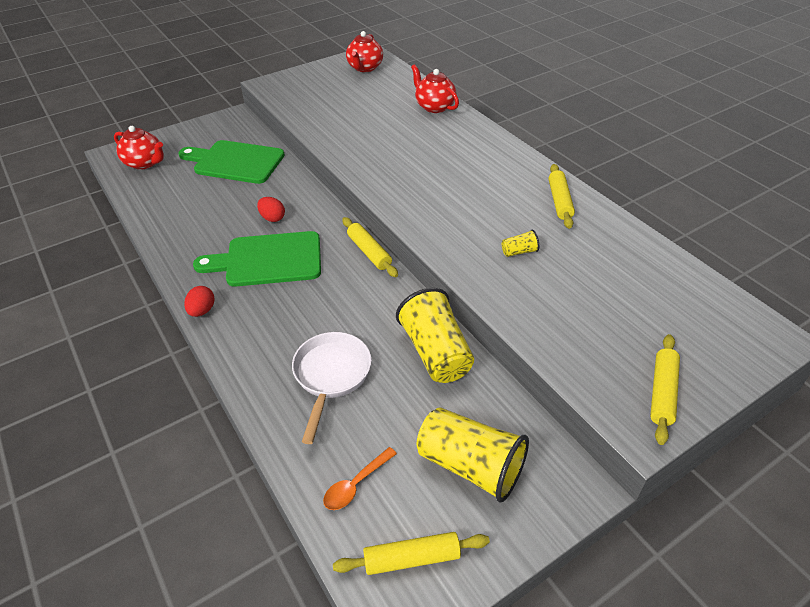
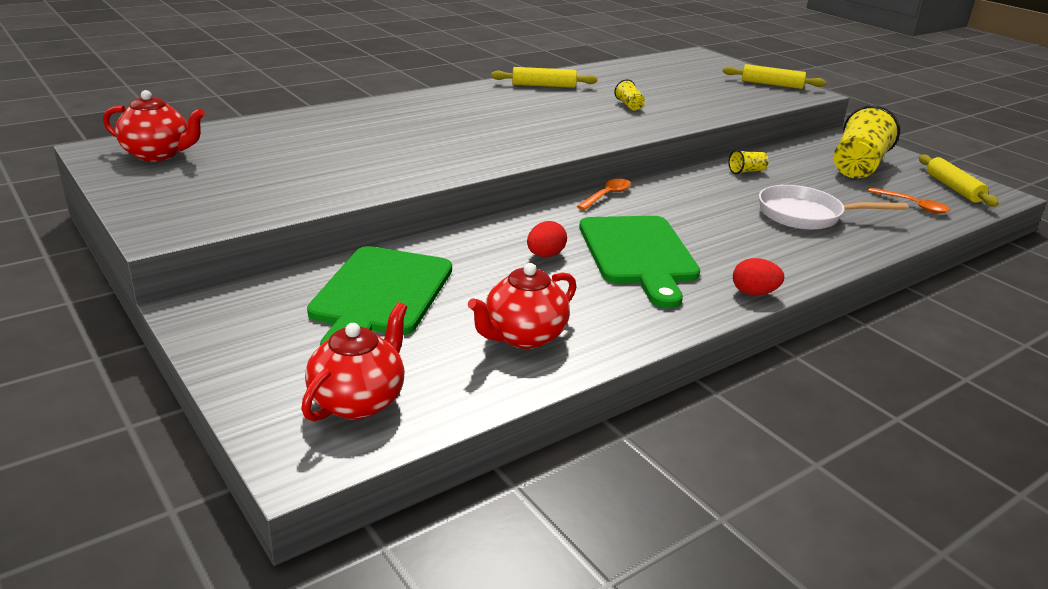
camera: 95 degrees left, 15 degrees down
yellow rolling pin [342,217,398,277] -> orange spoon [577,179,631,210]
yellow cup [396,288,474,383] -> yellow cup [728,150,769,174], size x0.43
red teapot [411,64,459,113] -> red teapot moved to [468,263,576,349]

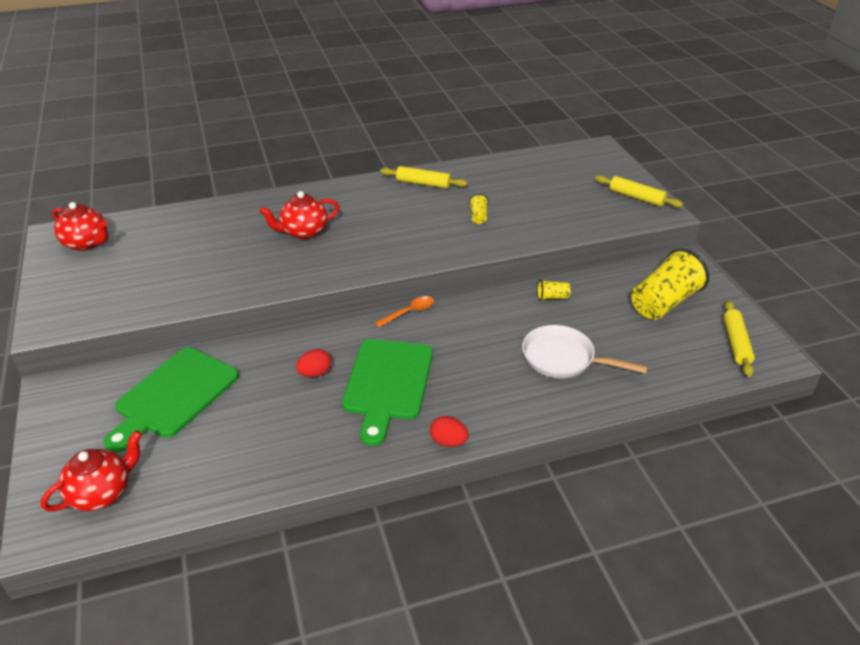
camera: 20 degrees right, 10 degrees up
red teapot [468,263,576,349] -> red teapot moved to [259,191,339,239]
orange spoon [868,188,950,214] -> none

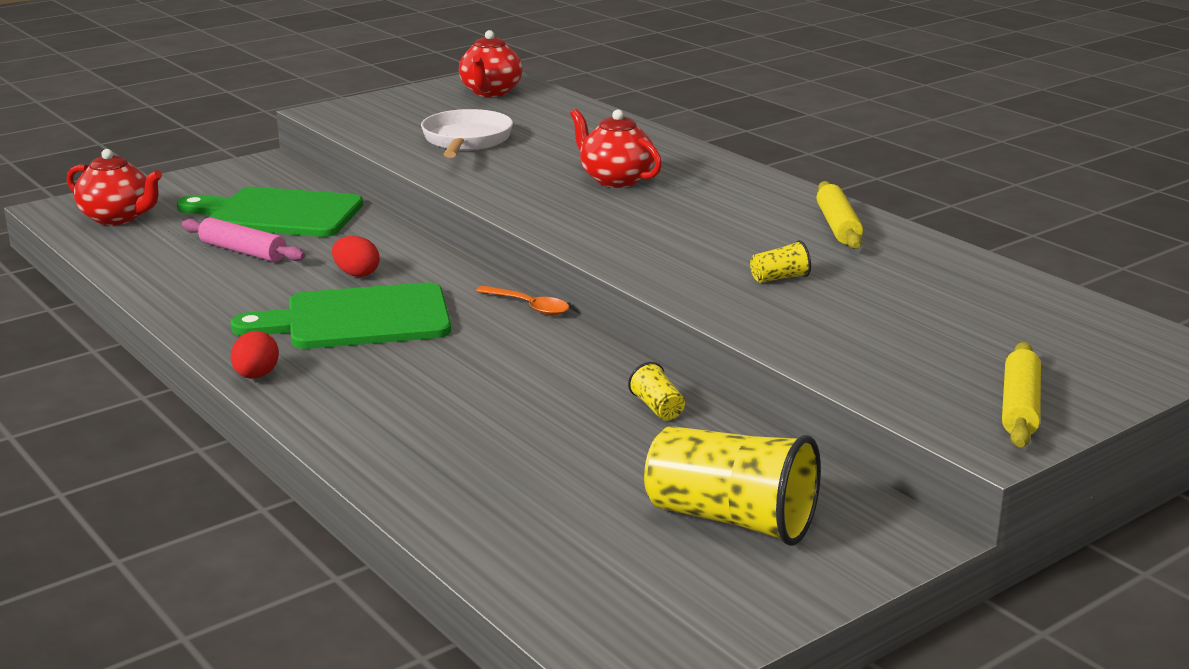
camera: 70 degrees right, 15 degrees down
white pan [522,325,648,379] -> white pan moved to [421,109,513,158]
yellow rolling pin [723,301,755,377] -> none
none -> pink rolling pin [182,217,305,262]

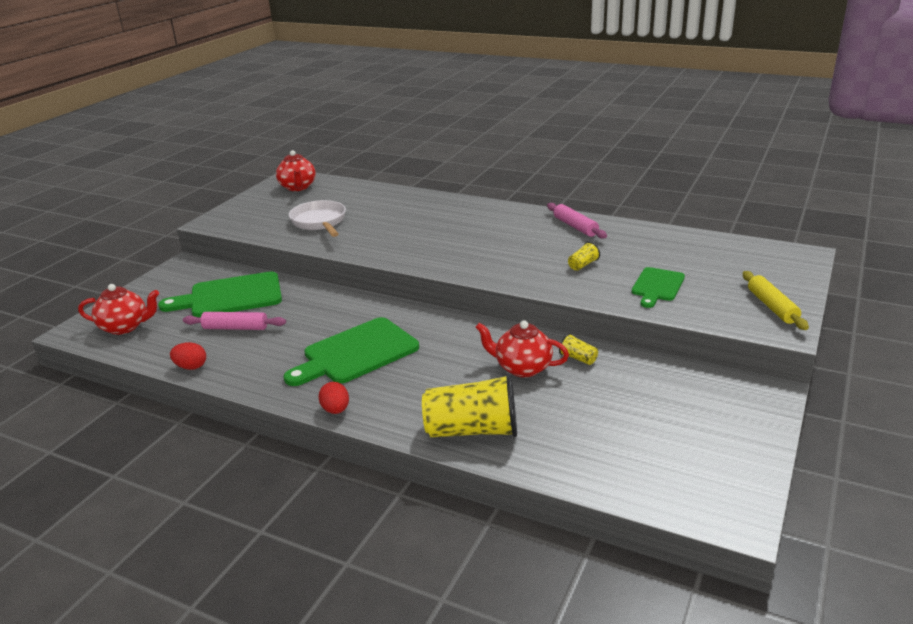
camera: 25 degrees left, 5 degrees up
red egg [332,236,379,277] -> red egg moved to [170,342,206,370]
orange spoon [476,286,569,315] -> none
red teapot [570,109,662,188] -> red teapot moved to [475,321,569,377]
yellow cup [644,426,821,546] -> yellow cup moved to [422,373,517,437]
yellow rolling pin [816,181,863,249] -> pink rolling pin [547,203,607,239]
none -> green cutting board [632,267,685,308]

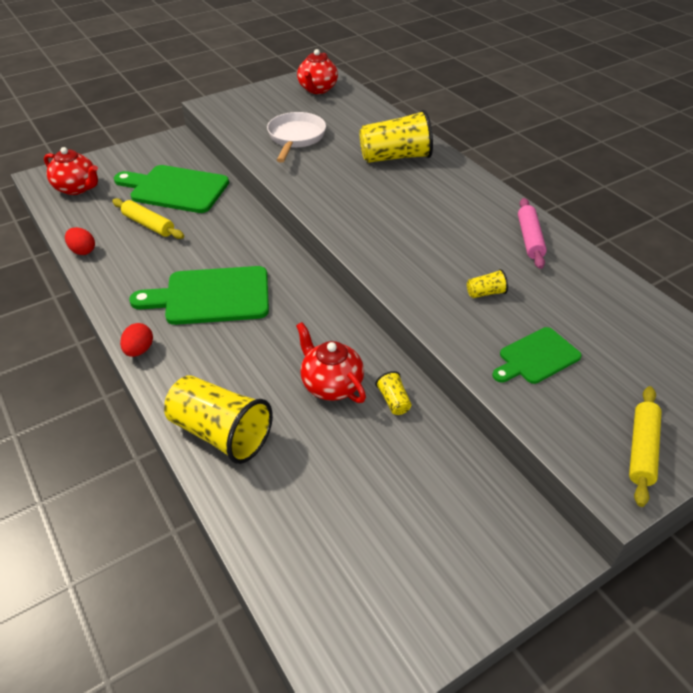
camera: 30 degrees right, 15 degrees up
pink rolling pin [183,312,286,330] -> yellow rolling pin [112,198,184,239]
none -> yellow cup [359,110,433,163]

